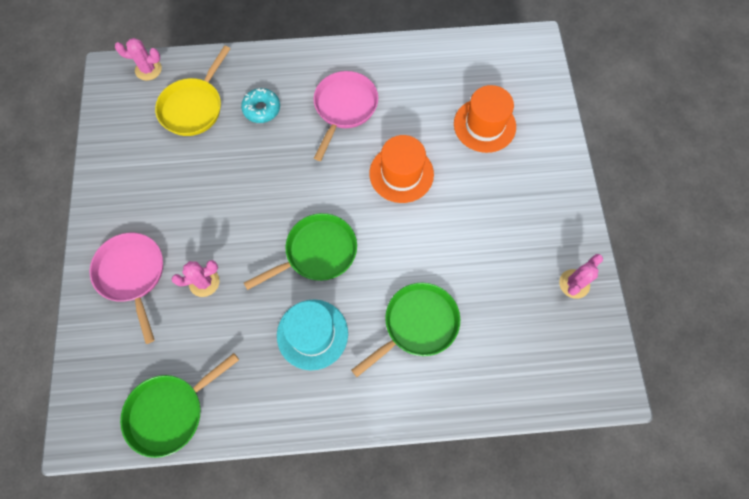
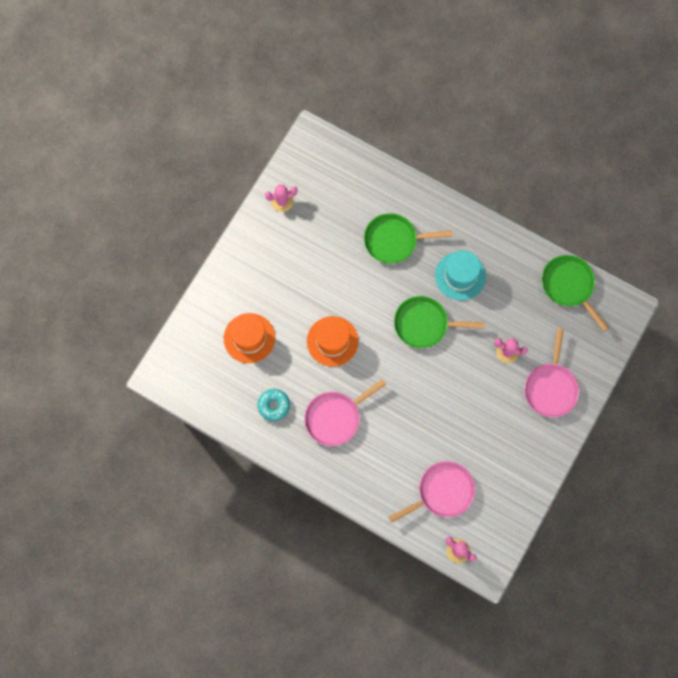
camera: 145 degrees left, 5 degrees up
green pan [120,353,239,458] -> green pan turned 120 degrees counterclockwise [542,255,609,331]
yellow pan [155,45,230,136] -> pink pan [389,461,475,523]
turquoise donut [241,88,280,123] -> turquoise donut moved to [258,389,290,421]

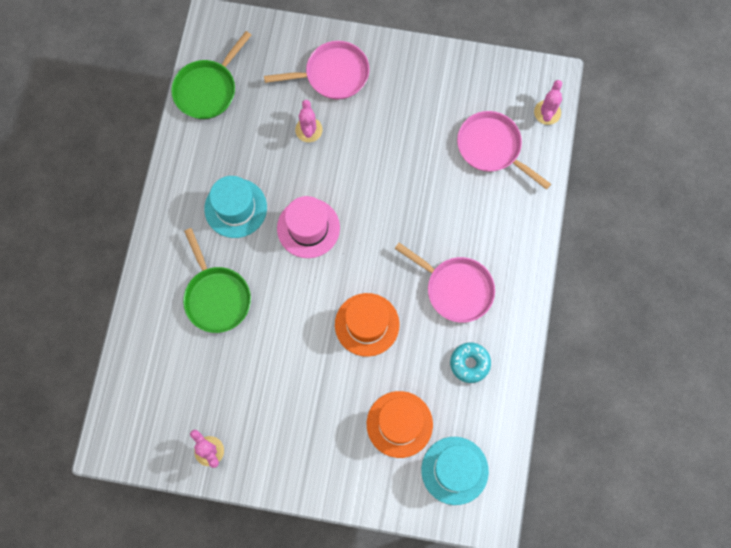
camera: 110 degrees left, 0 degrees up
green pan [394,296,484,348] -> pink hat [277,196,340,258]
none -> turquoise hat [421,437,489,505]

